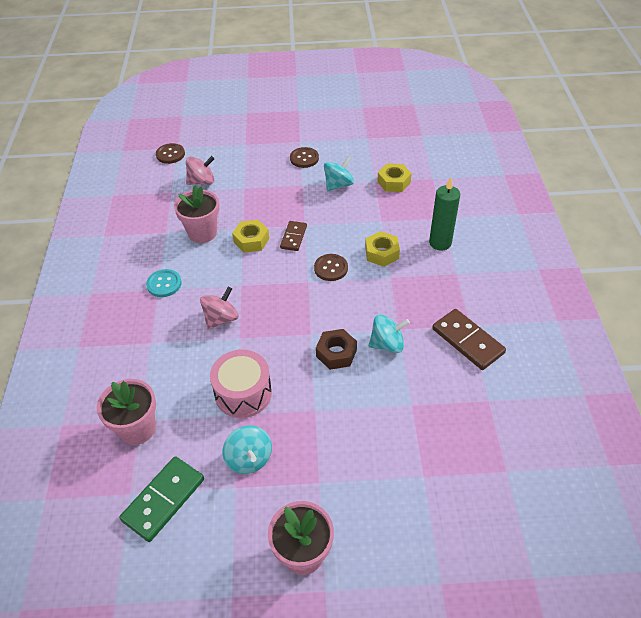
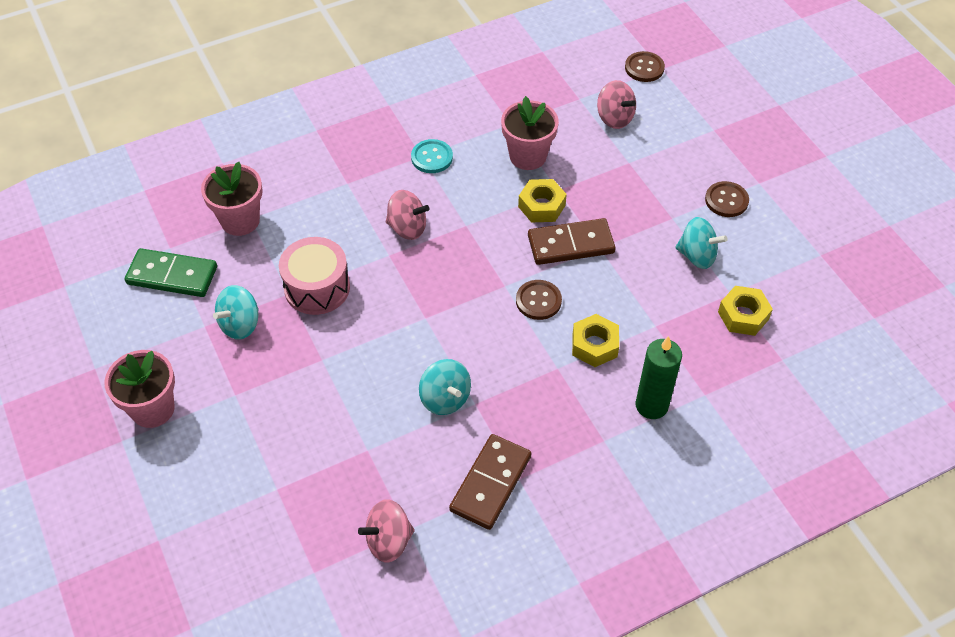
camera: 65 degrees right, 5 degrees up
brown domino [280,221,307,251] -> brown domino [528,218,616,265], size x1.59
brown nut [316,329,357,370] -> none
none -> pink spinning top [358,499,415,562]

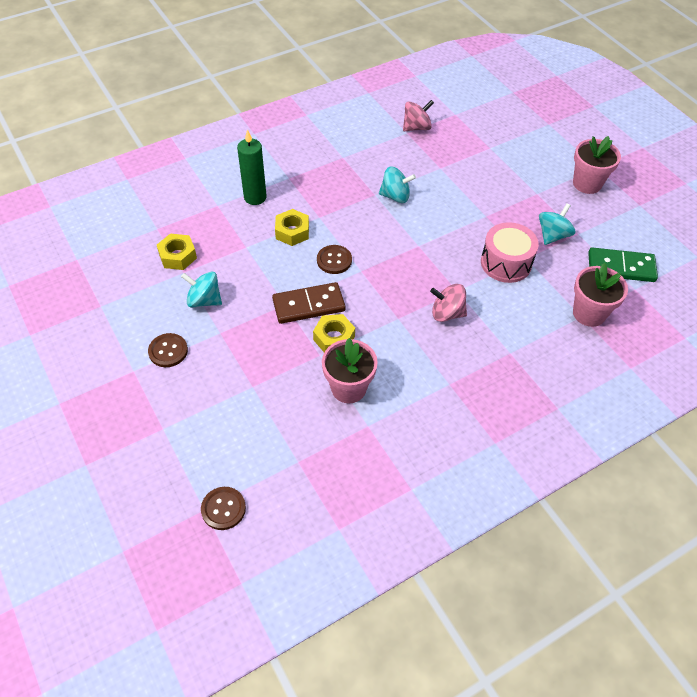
camera: 175 degrees right, 0 degrees up
turquoise button [411,139,453,173] -> none
turquoise spinning top [419,359,471,415] -> turquoise spinning top turned 135 degrees clockwise [379,167,416,203]
brown domino [449,434,531,530] -> none
pink spinning top [597,80,636,129] -> none

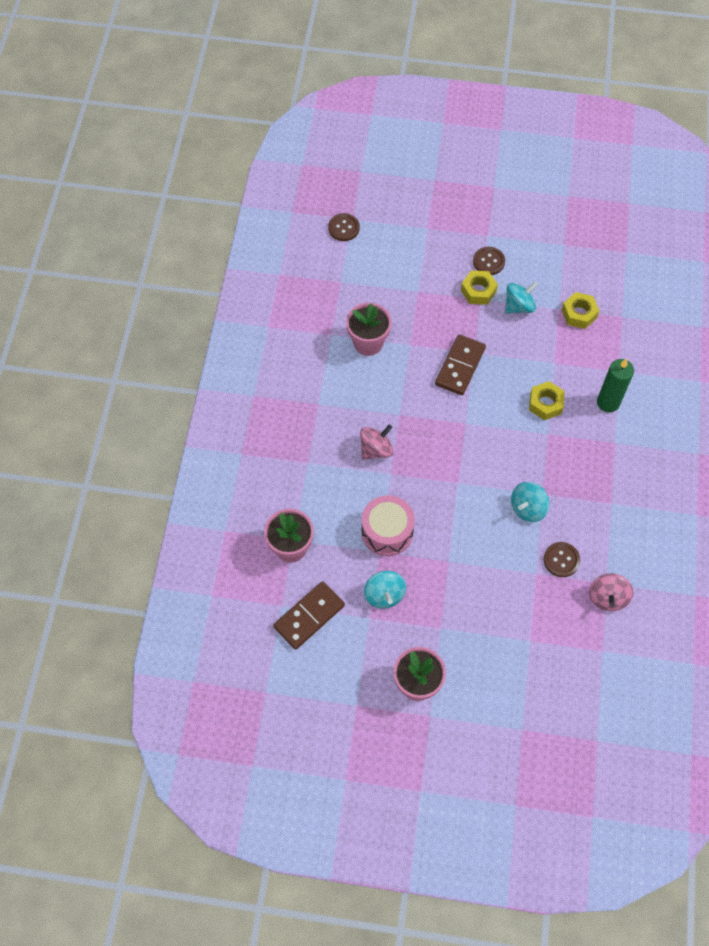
camera: 130 degrees right, 10 degrees up
yellow nut [313,314,355,352] -> yellow nut moved to [461,271,498,305]
brown button [317,245,352,274] -> brown button moved to [544,542,581,577]
green domino [588,247,658,282] -> brown domino [273,581,345,650]

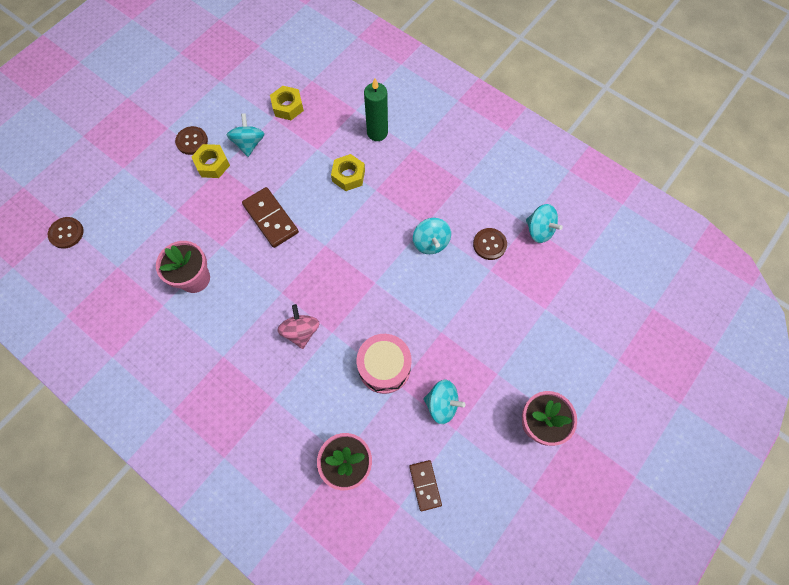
camera: 60 degrees left, 5 degrees up
brown domino [273,581,345,650] -> brown domino [409,460,442,511], size x0.63
pink spinning top [589,573,633,611] -> turquoise spinning top [526,204,563,243]

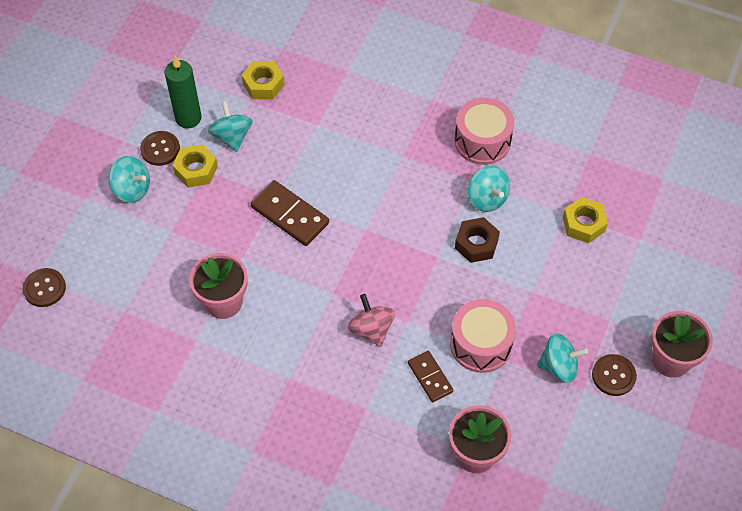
camera: 15 degrees left, 10 degrees down
yellow nut [331,154,365,191] -> yellow nut moved to [563,197,608,243]
green candle [364,78,388,141] -> green candle moved to [165,56,202,128]
brown domino [409,460,442,511] -> brown domino moved to [408,351,453,402]
brown button [473,228,507,260] -> brown button moved to [592,354,637,396]
turquoise spinning top [526,204,563,243] -> turquoise spinning top moved to [109,156,150,203]
none -> pink drum [455,98,514,165]
none -> brown nut [455,217,500,263]

